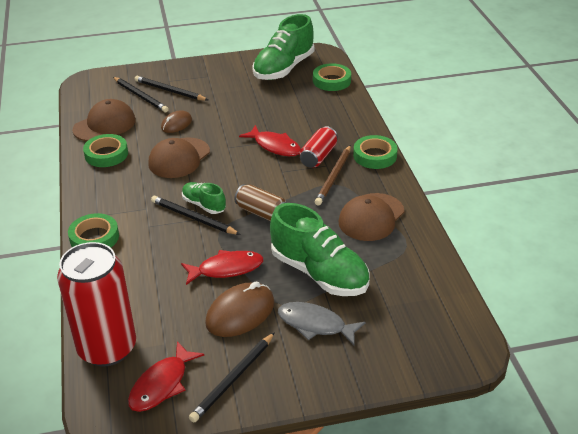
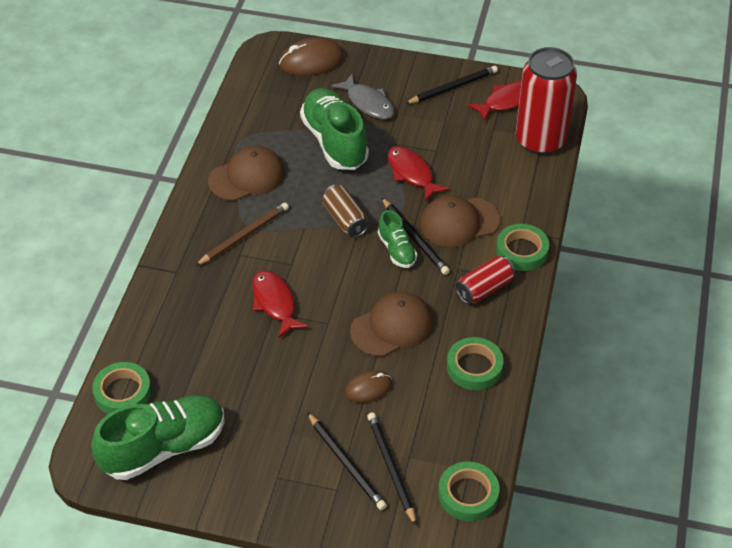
camera: 155 degrees left, 10 degrees up
brown cap [72,99,136,141] -> brown cap moved to [420,195,500,247]
red fish [181,250,264,285] -> red fish turned 45 degrees clockwise [387,146,449,202]
brown mouse [205,282,275,337] -> brown mouse moved to [279,37,344,76]
red can [299,126,338,167] -> red can moved to [455,256,515,304]
green tape [353,135,398,169] -> green tape moved to [438,461,499,521]

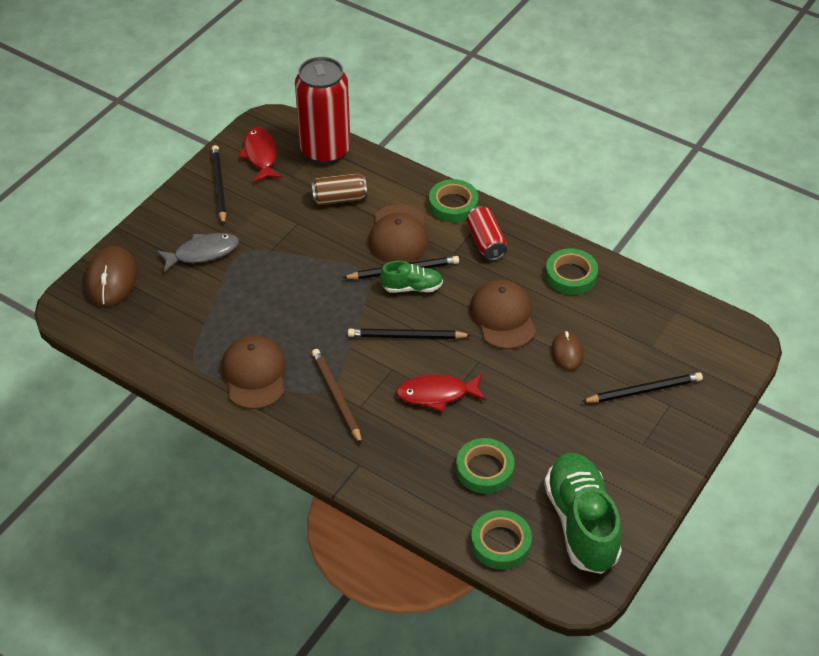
camera: 70 degrees left, 0 degrees up
green shoe [300,88,369,170] -> none
brown can [322,185,369,237] -> brown can moved to [311,174,367,205]
black pencil [367,412,416,526] -> black pencil moved to [348,329,471,339]
red fish [387,146,449,202] -> none
green tape [438,461,499,521] -> green tape moved to [456,438,514,494]

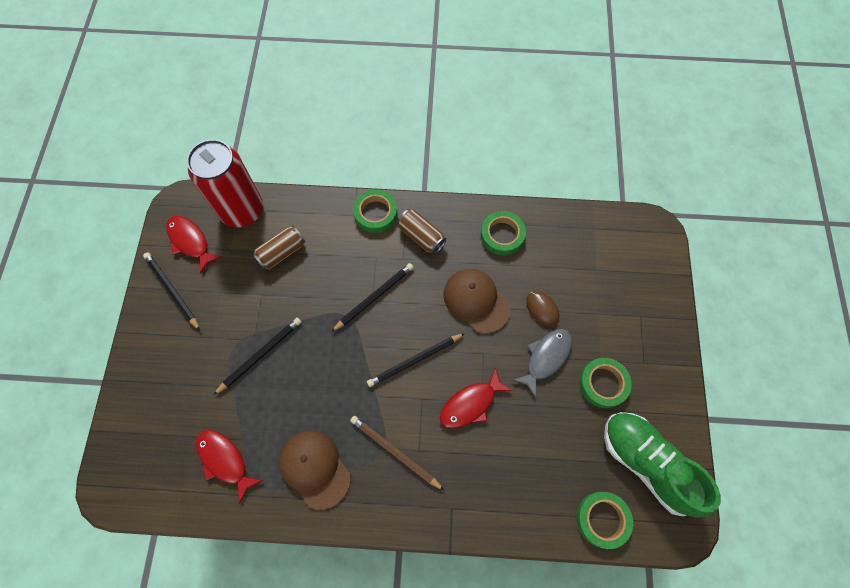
camera: 30 degrees left, 20 degrees up
brown mouse [85,246,137,307] -> none
grey fish [157,233,239,273] -> grey fish moved to [513,329,572,398]
brown cap [369,204,428,262] -> none
green shoe [380,261,443,292] -> none
green tape [456,438,514,494] -> green tape moved to [579,358,632,408]
red can [466,206,507,260] -> brown can [397,209,446,254]
black pencil [581,372,703,403] -> black pencil moved to [214,318,301,395]
none -> red fish [196,430,264,504]

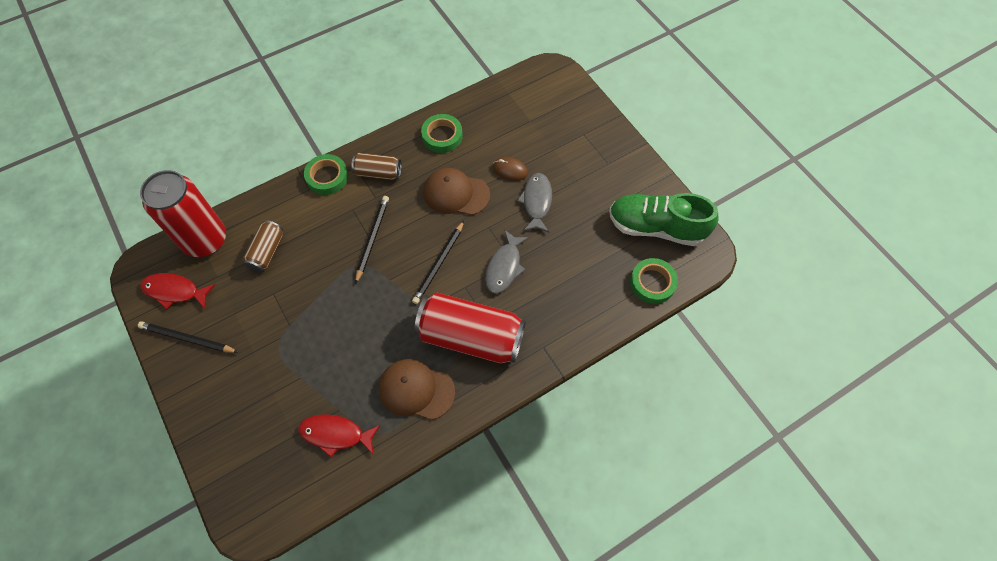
camera: 35 degrees left, 5 degrees down
black pencil [214,318,301,395] -> none
brown pencil [350,416,445,491] -> red can [414,292,526,364]
red fish [440,368,513,429] -> grey fish [485,230,529,294]
green tape [579,358,632,408] -> none

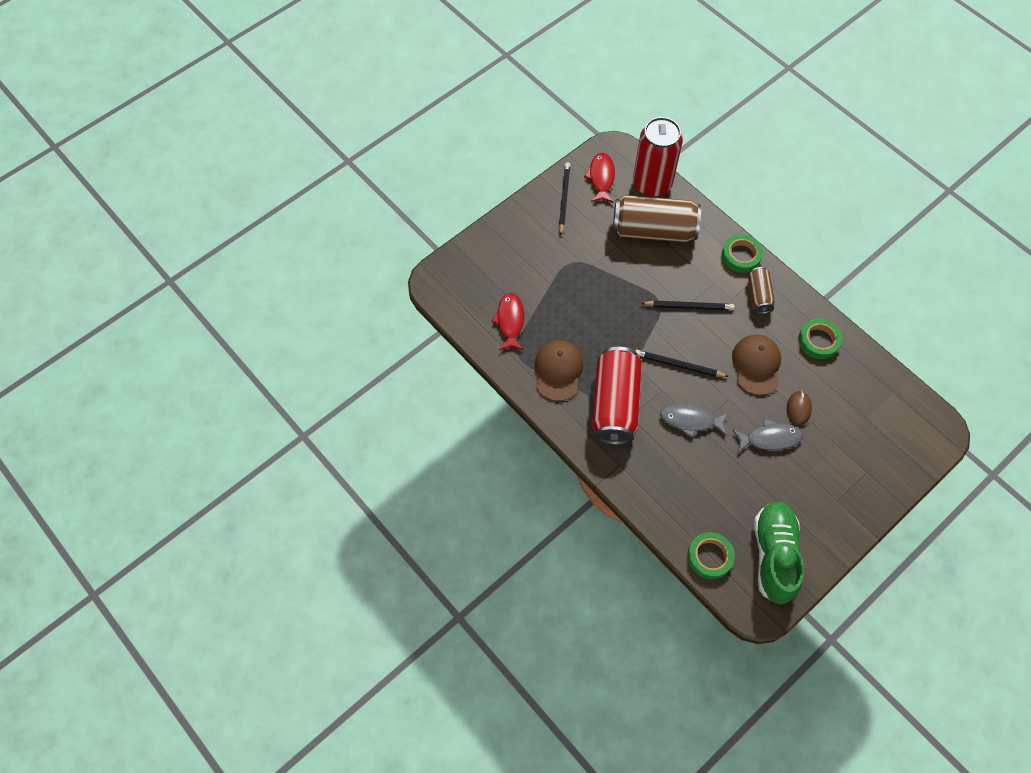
camera: 80 degrees right, 0 degrees up
brown can [243,220,283,272] -> brown can [613,195,701,243], size x1.96

